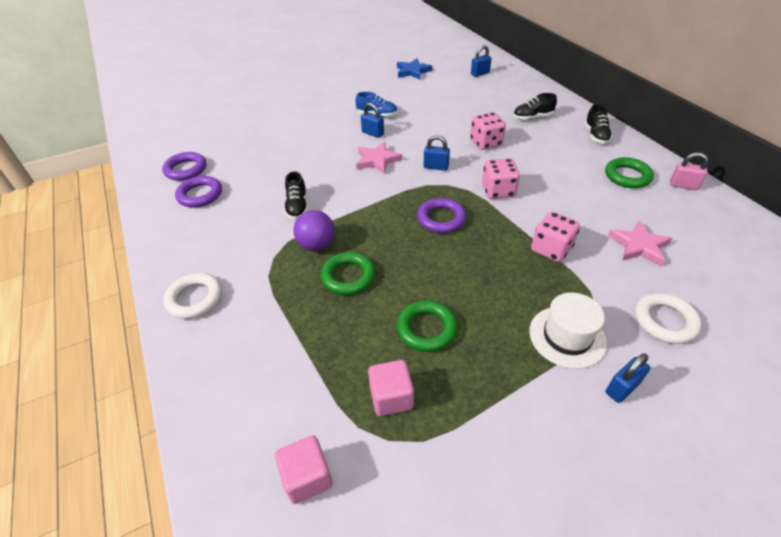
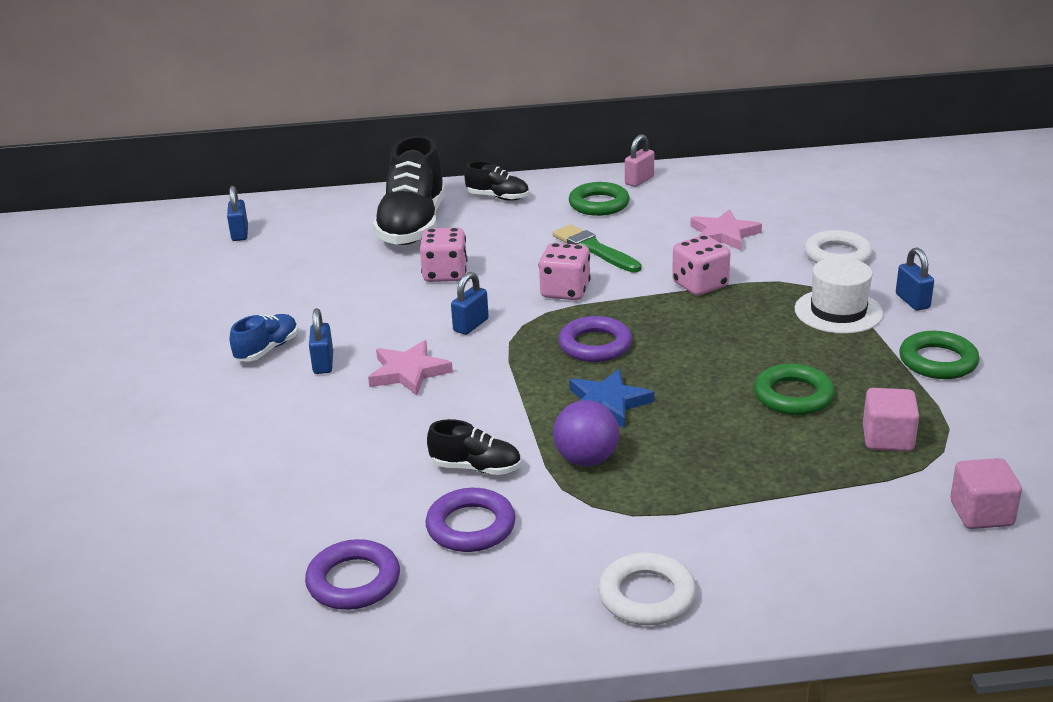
camera: 70 degrees left, 15 degrees down
purple ring [162,152,206,181] -> purple ring moved to [426,488,516,552]
green ring [321,252,375,295] -> green ring moved to [899,331,980,379]
blue padlock [361,103,384,138] -> blue padlock turned 60 degrees counterclockwise [309,308,333,374]
blue star [397,58,432,80] -> blue star moved to [569,369,654,428]
black shoe [513,93,557,120] -> black shoe [373,135,446,245], size x2.04
none -> green brush [552,224,641,273]

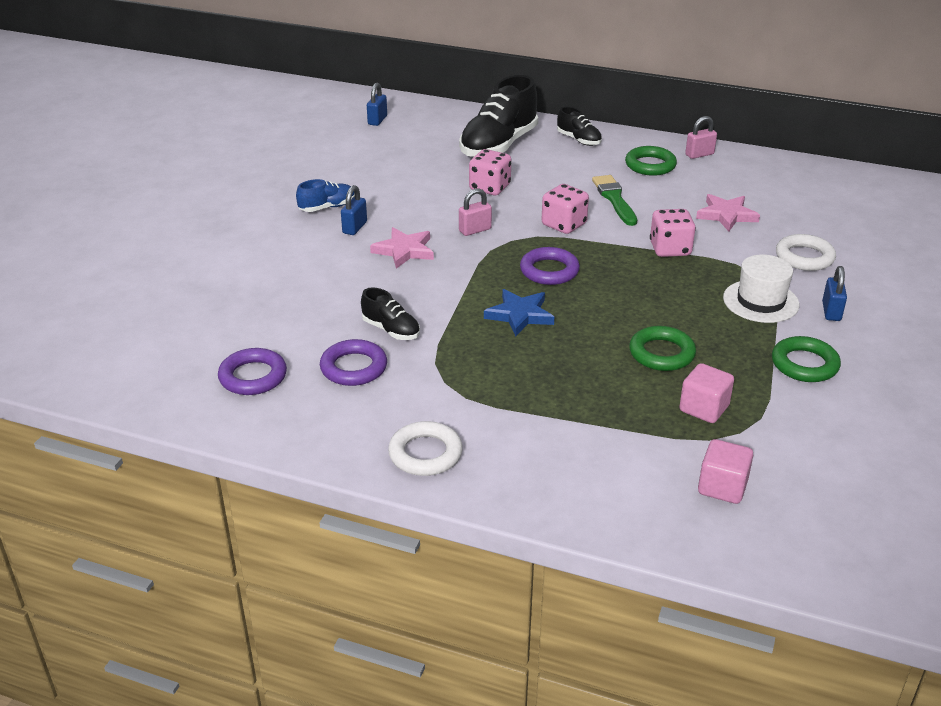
camera: 25 degrees right, 5 degrees up
blue padlock [451,272,489,335] -> pink padlock [459,188,492,236]
purple ball [553,400,619,466] -> none

